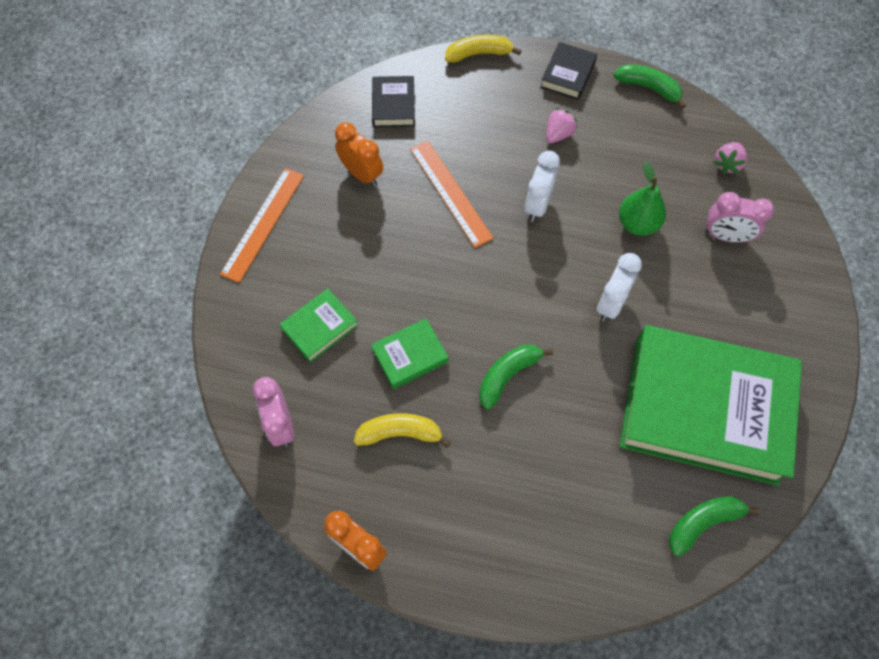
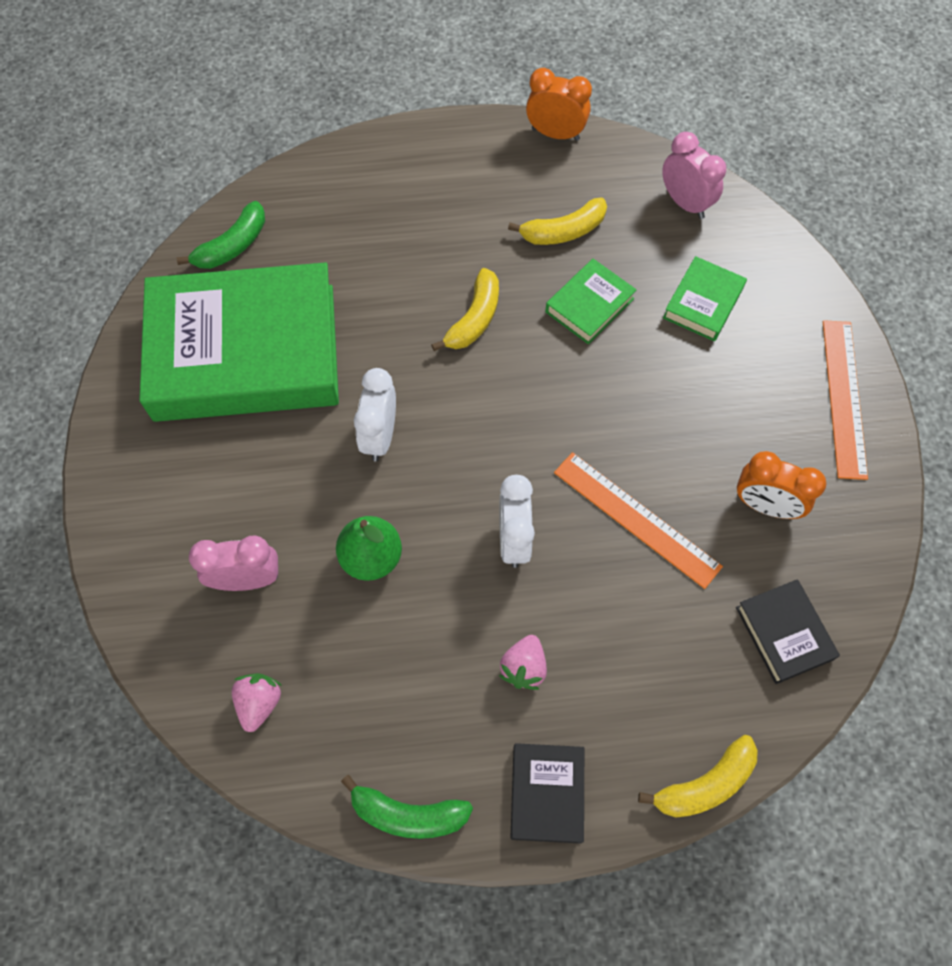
camera: 160 degrees right, 0 degrees up
green banana [479,344,553,410] -> yellow banana [431,268,499,351]

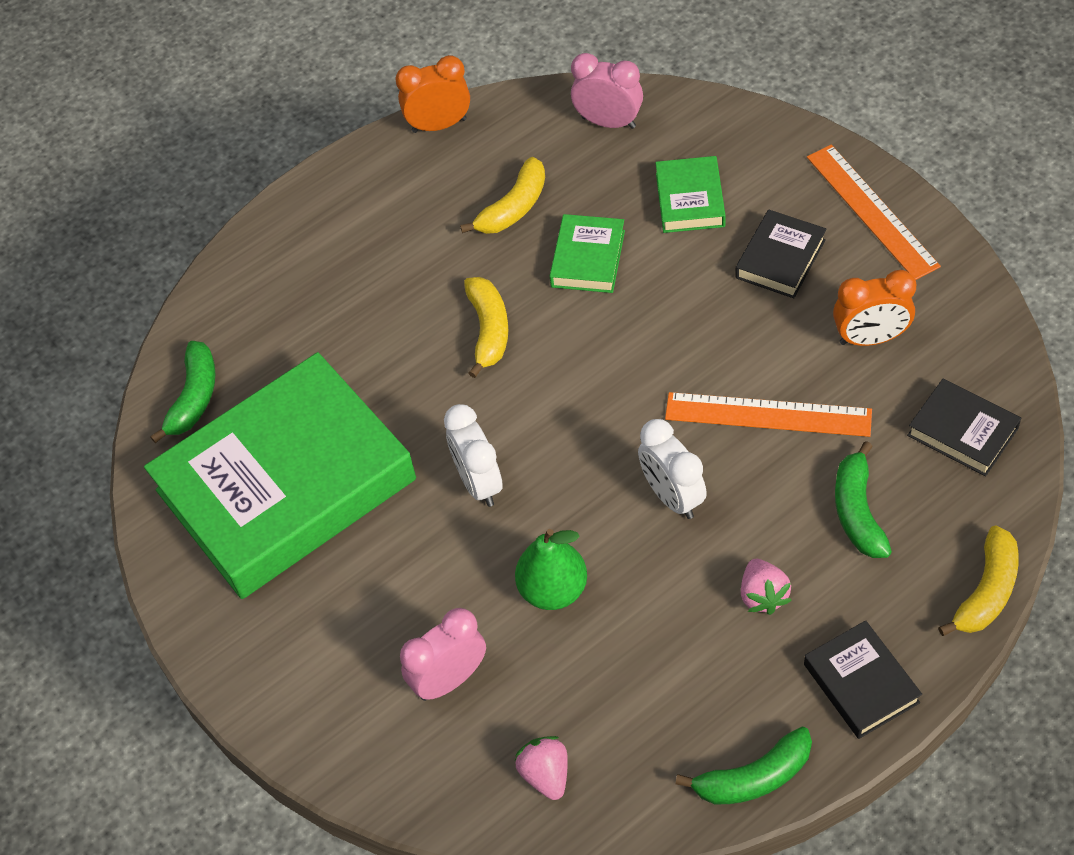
camera: 25 degrees left, 10 degrees down
none -> black book [735,210,827,298]
none -> green banana [835,441,892,558]

